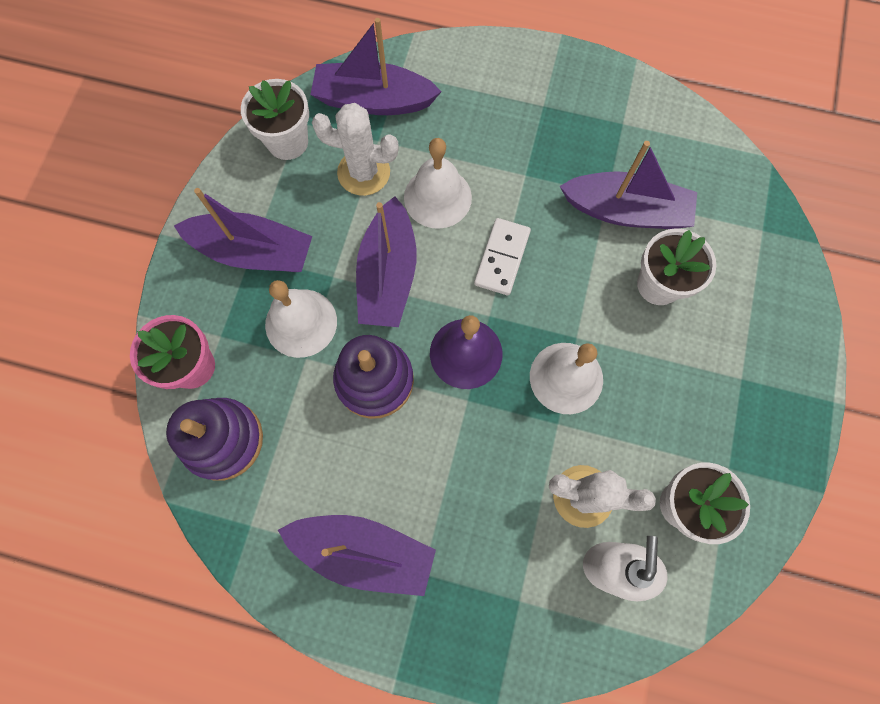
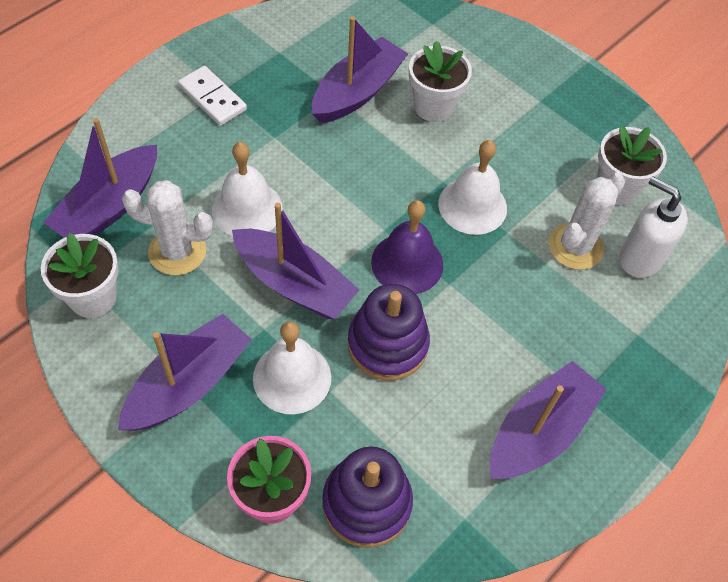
camera: 65 degrees left, 15 degrees down
white cactus [312,103,399,196] -> white cactus turned 60 degrees clockwise [122,180,213,276]
white domino [474,218,531,295] -> white domino moved to [178,66,247,126]

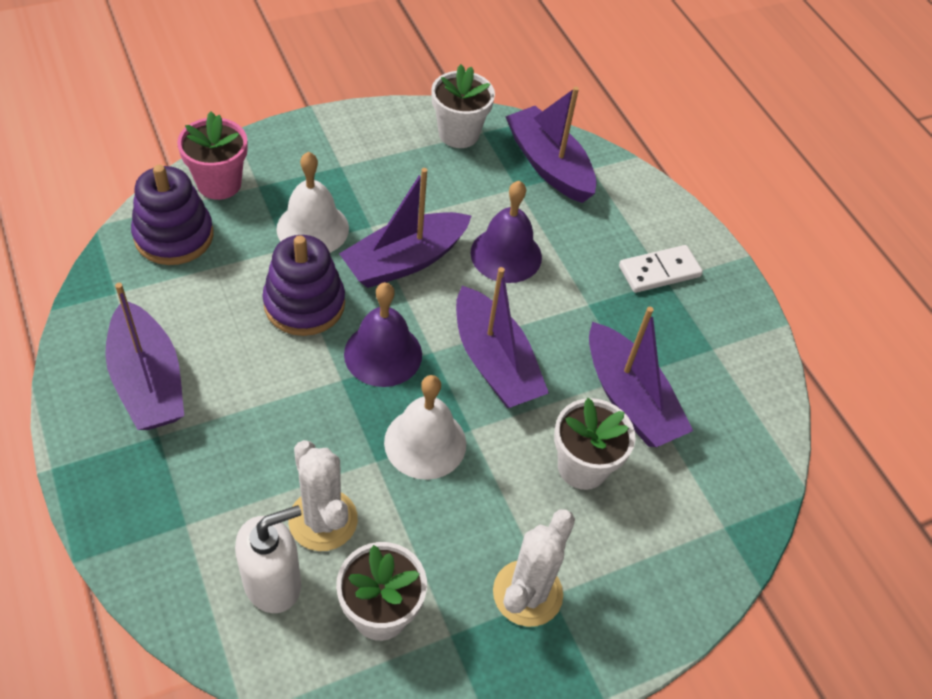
camera: 110 degrees right, 5 degrees down
purple boat [118,314,252,431] -> purple boat moved to [456,267,549,408]
white cactus [122,180,213,276] -> white cactus moved to [493,509,575,627]
white bell [212,142,283,236] -> purple bell [471,181,542,283]

